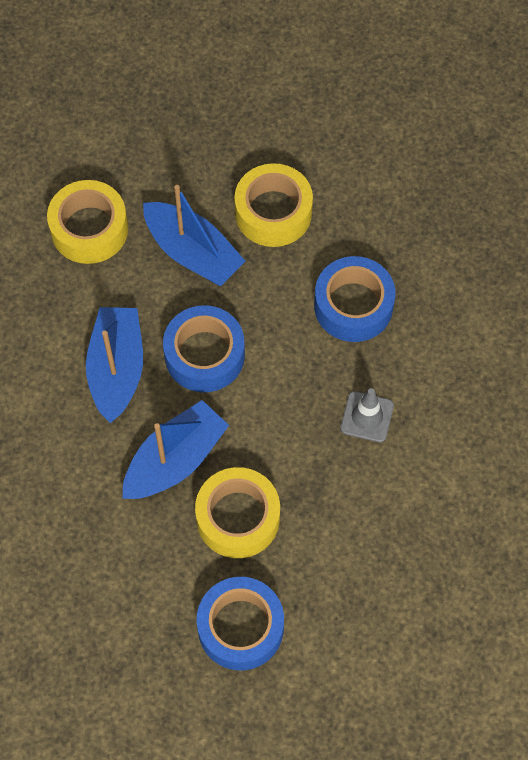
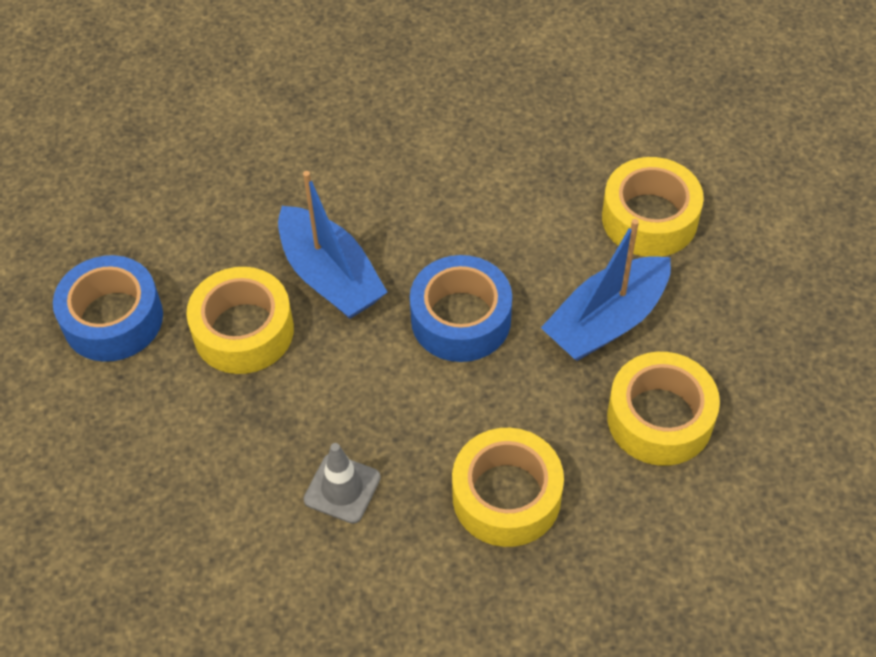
camera: 100 degrees right, 10 degrees down
blue boat [86,307,143,423] -> none
blue tape [314,256,395,342] -> yellow tape [452,428,564,547]

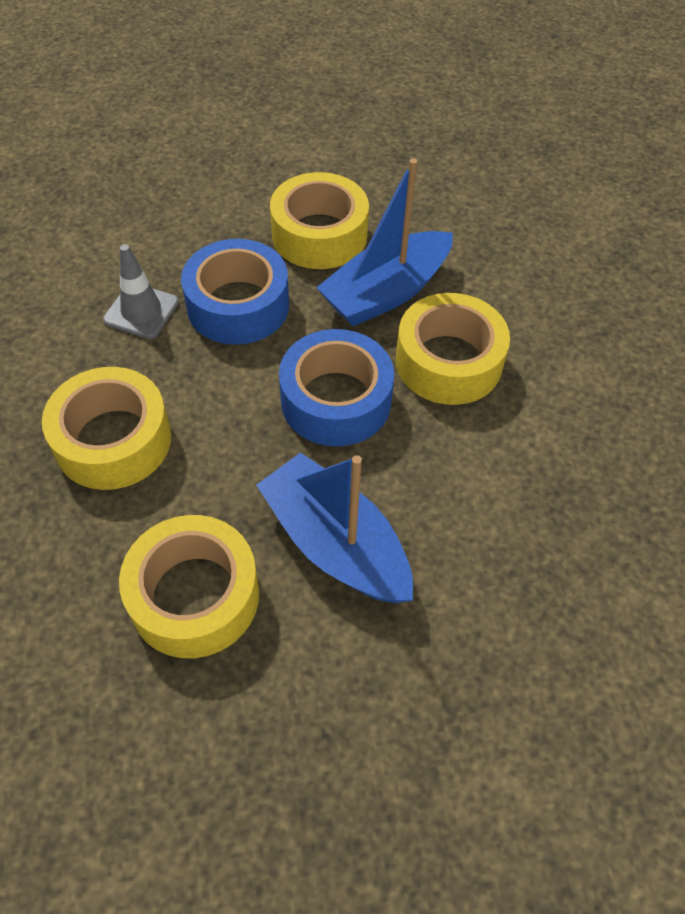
camera: 85 degrees right, 0 degrees up
blue tape [53,255,163,362] -> blue tape moved to [181,239,289,345]
yellow tape [602,157,704,257] -> yellow tape moved to [396,293,510,405]

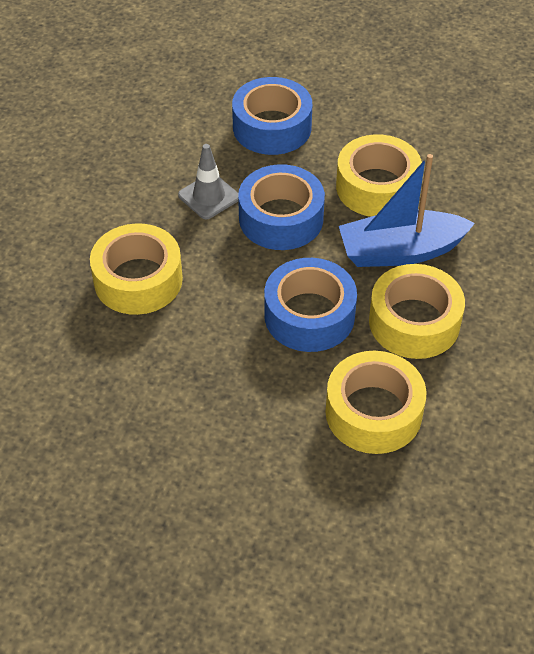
camera: 30 degrees right, 5 degrees down
yellow tape [119,515,259,658] -> yellow tape moved to [325,351,426,454]
blue boat [256,452,413,603] -> none
none -> blue tape [232,77,312,155]

